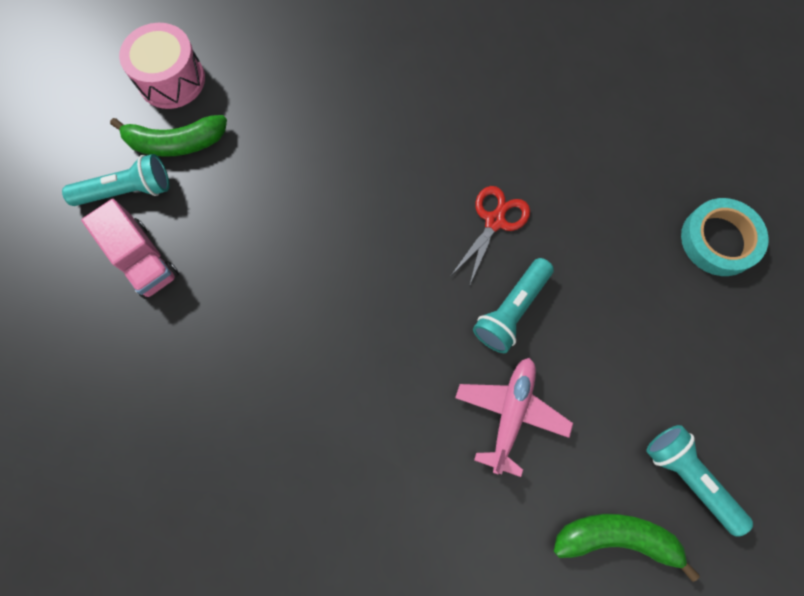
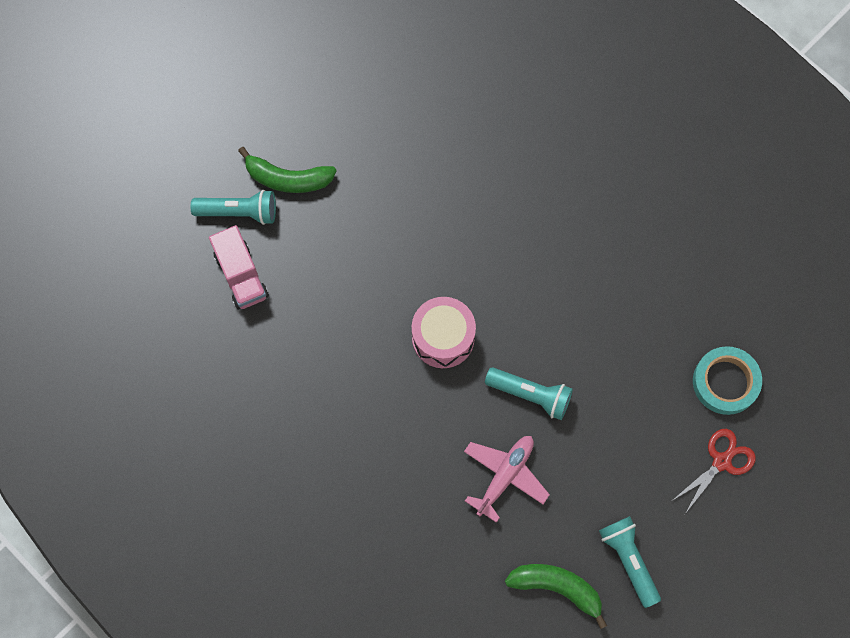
camera: 15 degrees right, 0 degrees up
pink drum [119,23,205,109] -> pink drum moved to [412,297,476,368]
red scissors [451,186,530,286] -> red scissors moved to [673,429,756,514]
turquoise flashlight [473,258,554,353] -> turquoise flashlight turned 120 degrees counterclockwise [485,367,573,420]

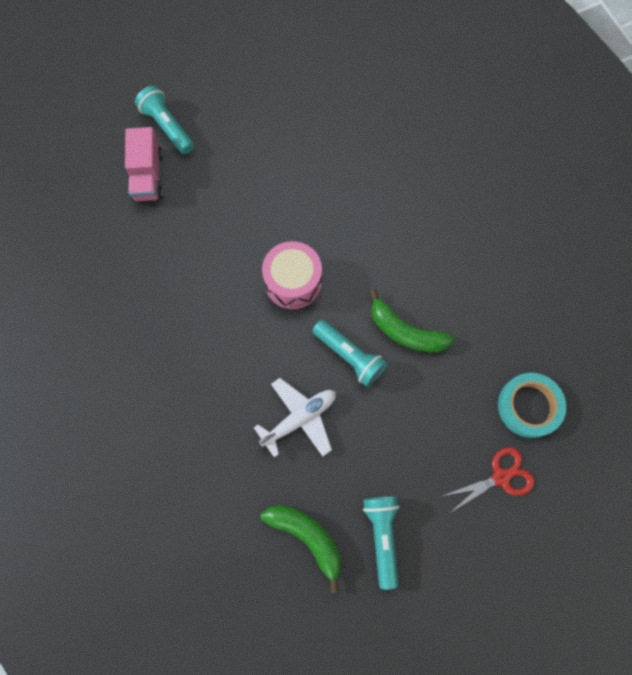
camera: 20 degrees right, 0 degrees up
turquoise flashlight [190,190,276,225] -> turquoise flashlight turned 150 degrees counterclockwise [135,86,194,154]
green banana [238,147,337,193] -> green banana moved to [369,289,455,352]
pink plane [464,436,550,523] -> white plane [254,378,336,458]

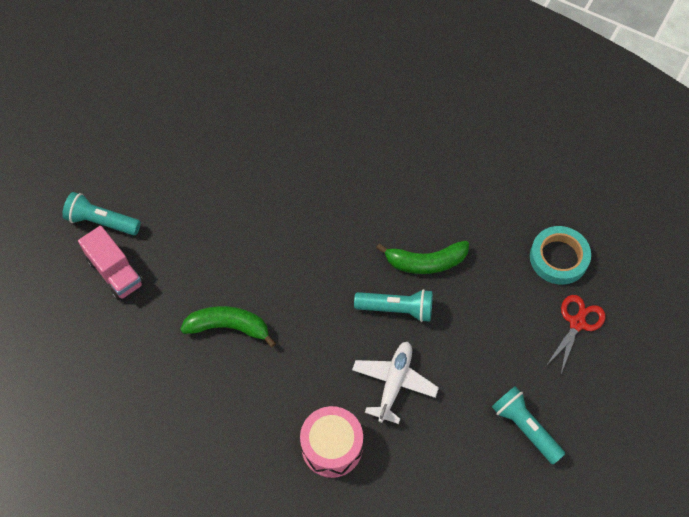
camera: 35 degrees left, 10 degrees down
green banana [261,505,341,593] -> green banana moved to [180,306,276,347]
pink drum [262,241,322,309] -> pink drum moved to [300,406,363,478]

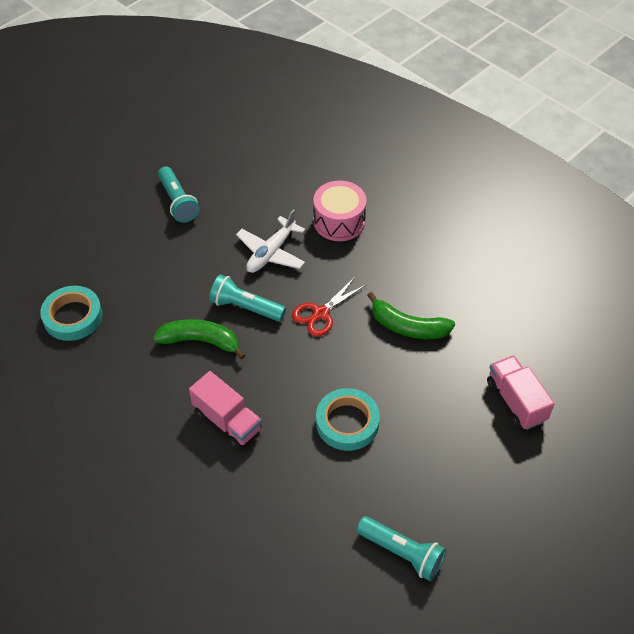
camera: 165 degrees left, 10 degrees down
turquoise flashlight [62,192,141,235] -> turquoise flashlight moved to [356,516,446,581]
red scissors [546,295,606,374] -> red scissors moved to [292,277,366,336]
none -> pink truck [189,371,262,449]
none -> turquoise tape [316,388,380,451]

